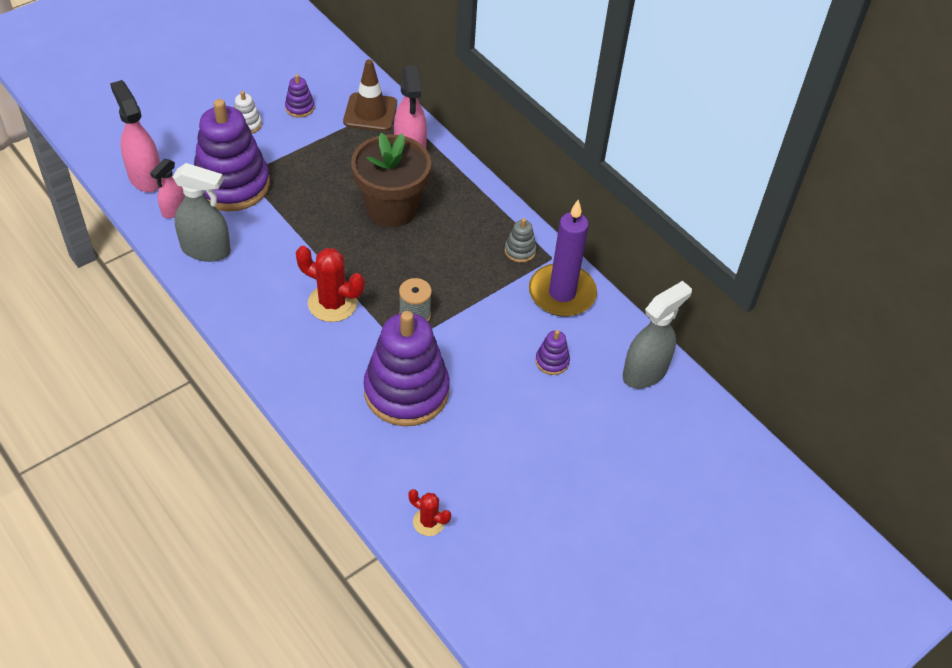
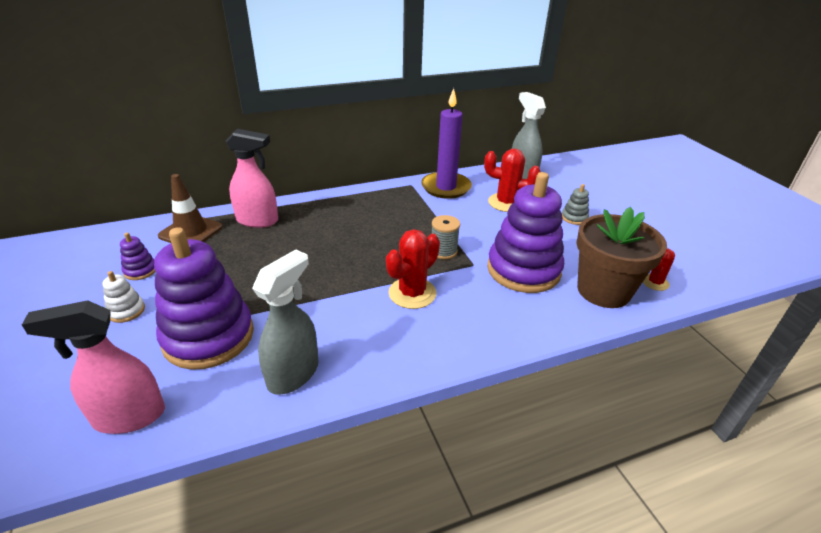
camera: 70 degrees left, 15 degrees down
pink spray bottle [150,159,185,218] -> none
brown flower pot [351,133,431,228] -> brown flower pot moved to [577,207,667,308]
grey stacking toy [505,218,537,263] -> grey stacking toy moved to [562,184,589,225]
purple stacking toy [535,330,570,375] -> red cactus [484,149,541,212]

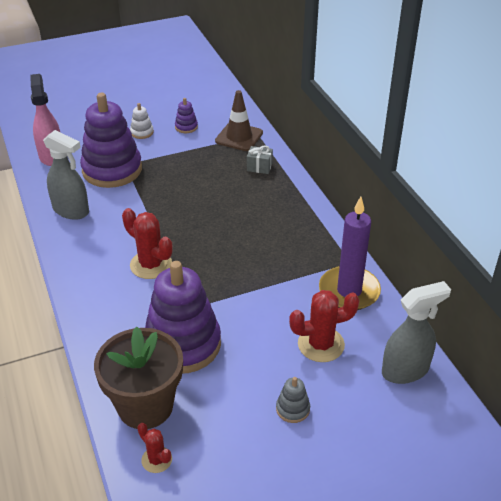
camera: 90 degrees right, 5 degrees up
pink spray bottle [226,129,278,228] -> grey gift [247,145,273,174]
grey spool [432,215,460,259] -> none
red cactus [484,149,541,212] -> red cactus turned 60 degrees clockwise [289,290,359,362]

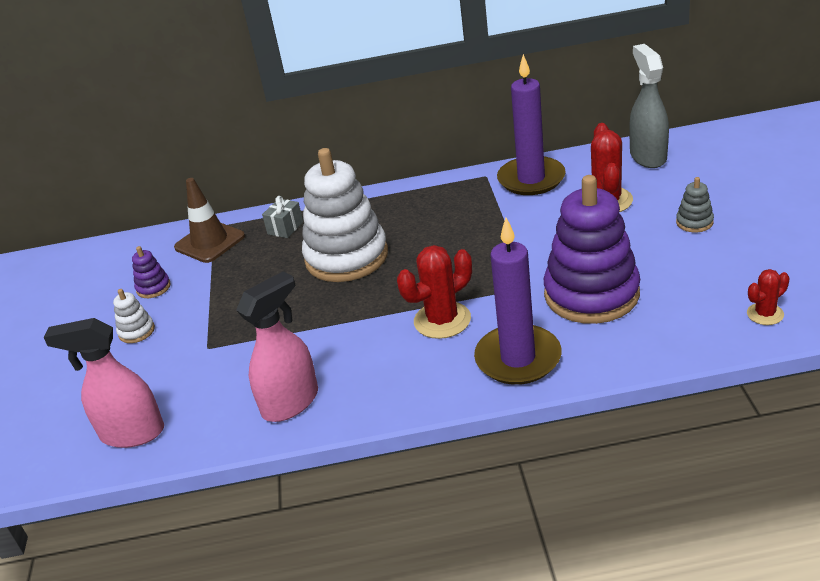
camera: 70 degrees left, 5 degrees down
grey spray bottle [43,130,89,220] -> pink spray bottle [236,271,318,422]
purple stacking toy [80,93,142,188] -> none
brown flower pot [94,327,183,429] -> none
none -> white stacking toy [302,148,388,282]
none -> purple candle [474,218,561,385]

